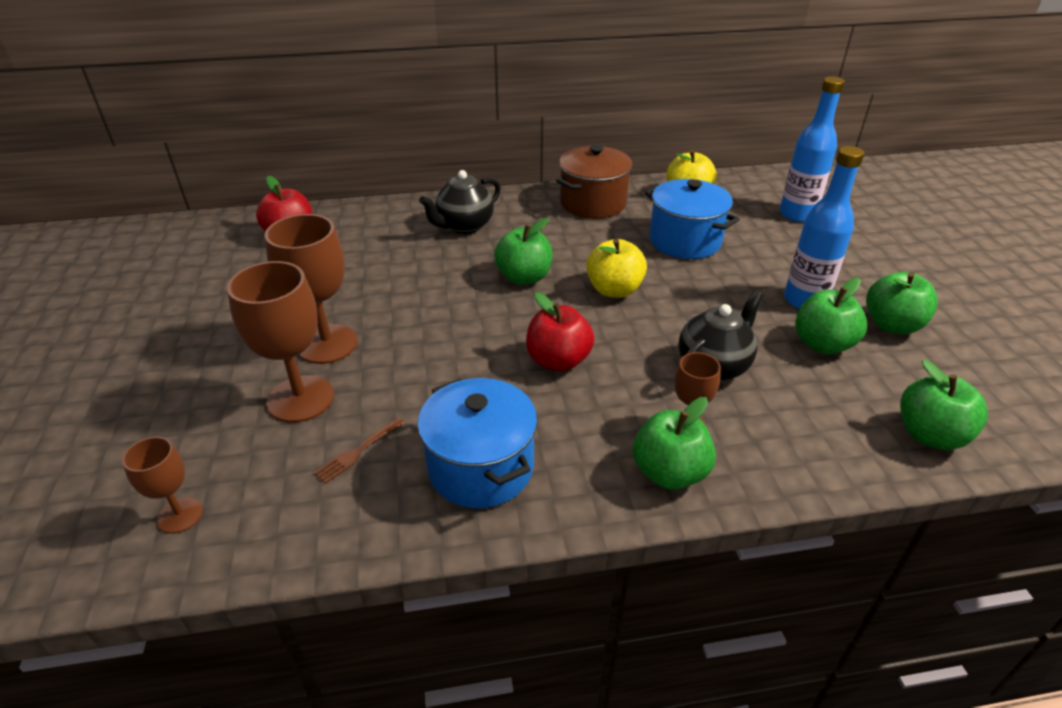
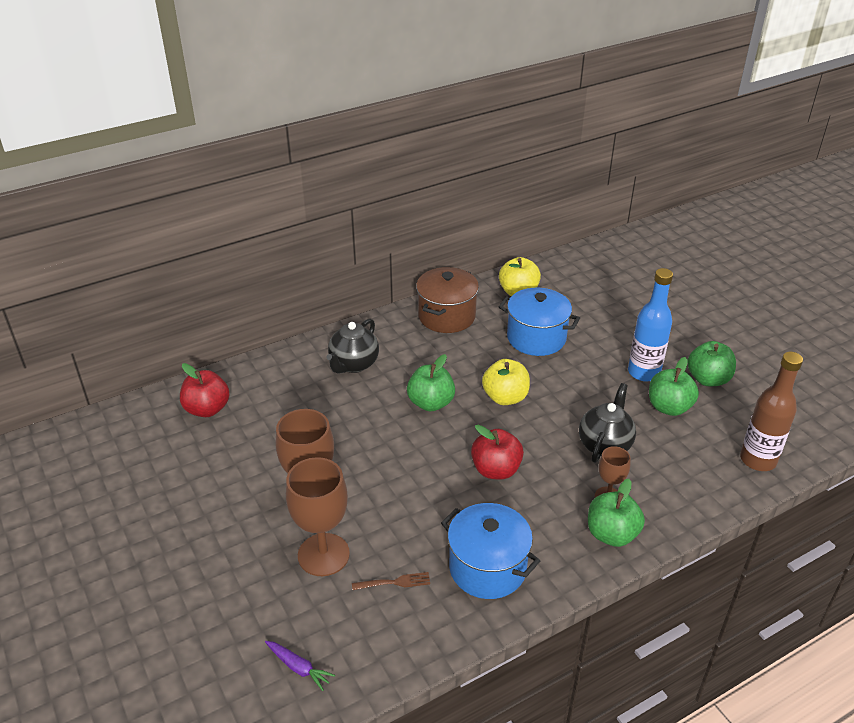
camera: 20 degrees left, 0 degrees up
brown goblet [122,437,203,534] -> purple carrot [265,641,335,691]
brown fork [314,418,404,484] -> brown fork turned 120 degrees counterclockwise [352,572,430,590]
blue bottle [780,76,845,222] -> none
green apple [900,360,988,450] -> brown bottle [740,352,803,471]

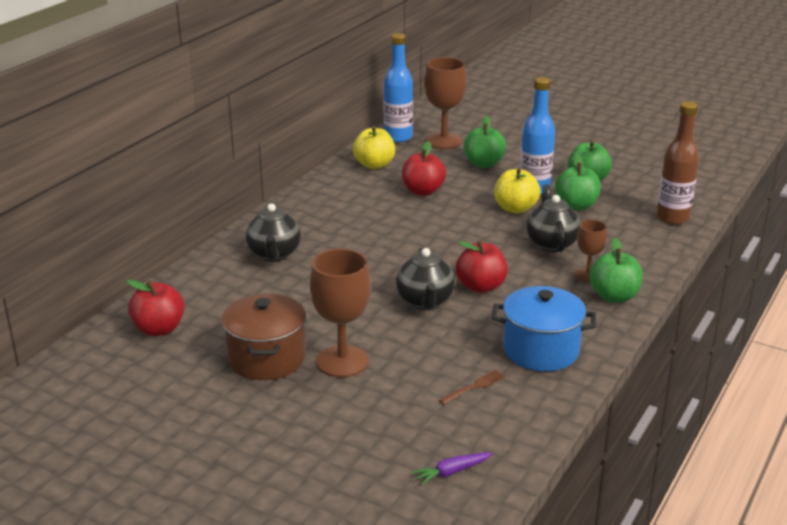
camera: 30 degrees left, 10 degrees down
purple carrot [265,641,335,691] -> purple carrot turned 150 degrees clockwise [412,453,493,485]
brown goblet [286,457,350,576] -> brown goblet moved to [424,57,467,149]
green apple [407,354,455,411] -> green apple moved to [464,116,506,168]
brown pot [416,267,479,333] -> brown pot moved to [222,294,306,380]
yellow apple [482,359,530,405] -> yellow apple moved to [494,167,541,214]
blue pot [499,288,580,356] -> red apple [402,141,446,196]
none -> blue bottle [384,33,413,142]
none -> black teapot [396,248,455,310]

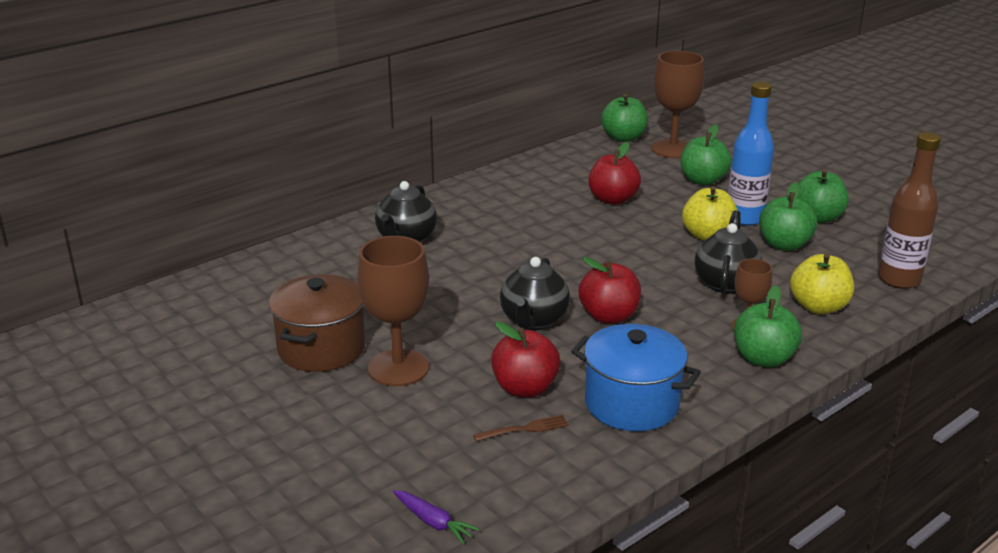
camera: 20 degrees right, 0 degrees up
red apple [127,279,184,336] -> red apple moved to [491,321,561,397]
yellow apple [353,126,395,169] -> yellow apple moved to [790,253,854,314]
blue bottle [384,33,413,142] -> green apple [601,94,648,142]
purple carrot [412,453,493,485] -> purple carrot turned 135 degrees counterclockwise [393,490,480,544]

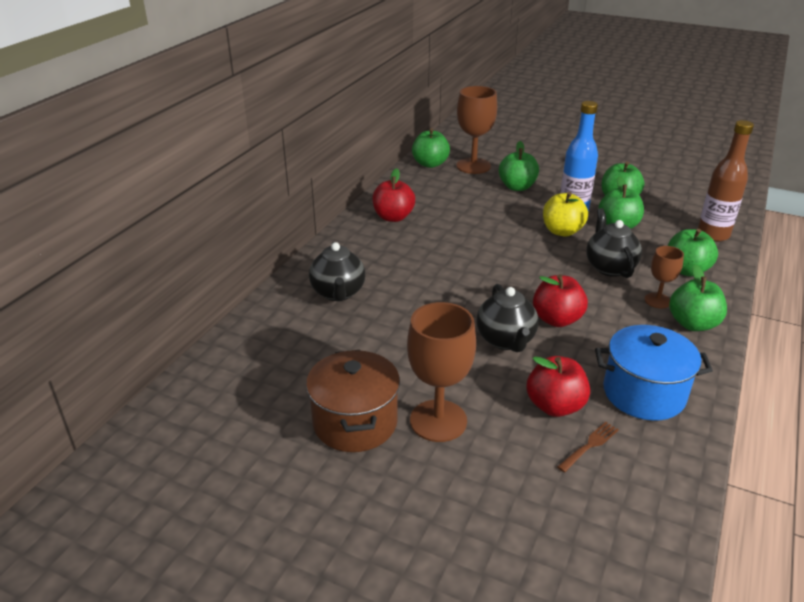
camera: 25 degrees left, 5 degrees up
purple carrot [393,490,480,544] -> none
red apple [588,142,641,205] -> red apple moved to [372,168,415,222]
yellow apple [790,253,854,314] -> green apple [668,229,718,276]

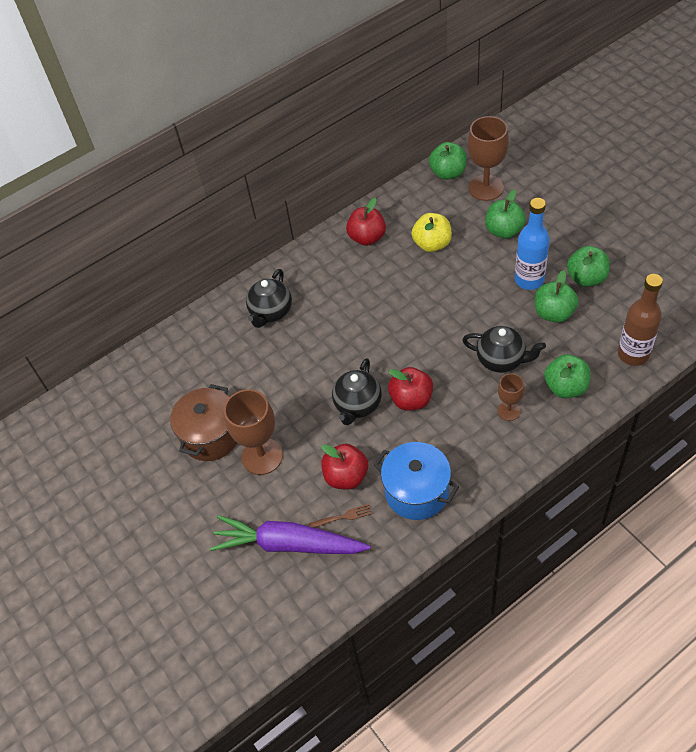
camera: 35 degrees right, 20 degrees up
yellow apple [543,192,588,236] -> yellow apple moved to [412,213,452,252]
black teapot [586,208,642,278] -> black teapot turned 90 degrees clockwise [463,326,546,373]
green apple [669,264,727,331] -> none
none -> purple carrot [210,515,371,554]

